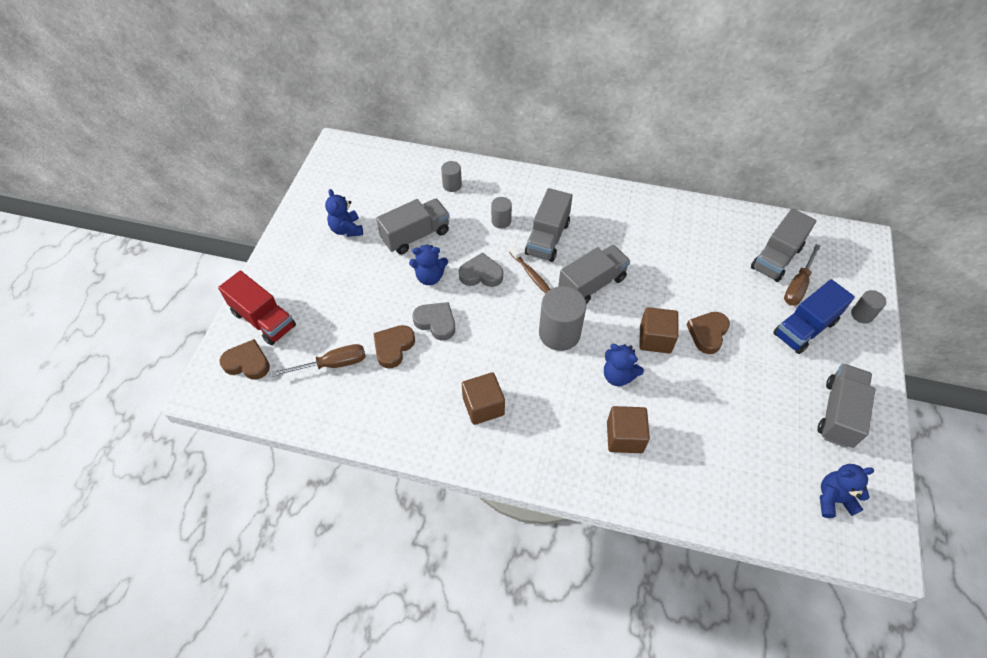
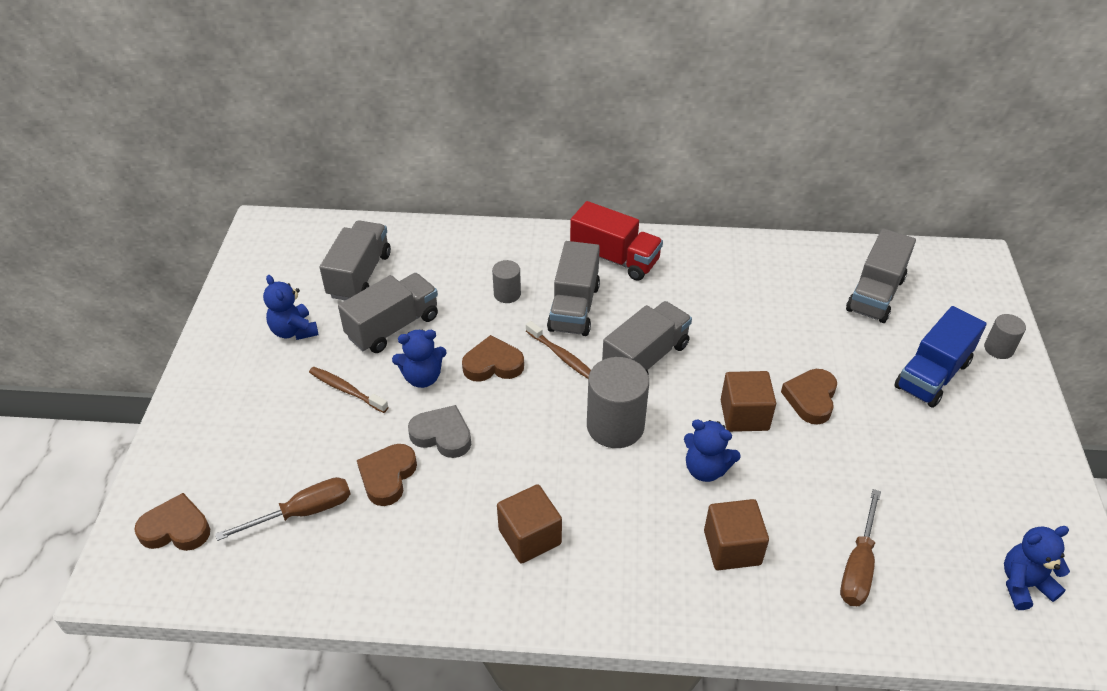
camera: 10 degrees left, 10 degrees down
red truck [218,270,296,345] -> red truck moved to [570,201,663,281]
grey cylinder [441,161,462,192] -> none
grey heart [459,252,503,287] -> brown heart [462,335,524,382]
brown screwdriver [784,244,821,306] -> brown screwdriver moved to [840,489,881,606]
grey truck [818,363,875,448] -> grey truck moved to [320,220,391,300]
none -> brown toothbrush [309,367,389,413]

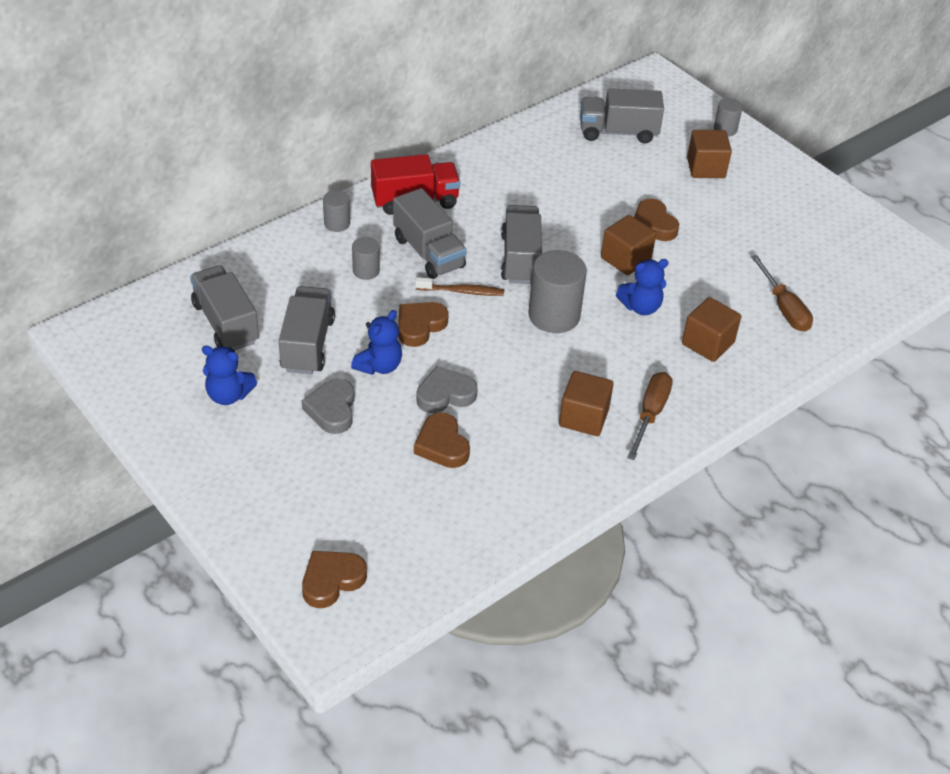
camera: 45 degrees left, 0 degrees up
brown screwdriver [215,477,350,541] -> brown screwdriver moved to [627,372,673,460]
brown toothbrush [309,367,389,413] -> grey heart [302,379,355,434]
grey truck [846,228,916,323] -> grey truck turned 105 degrees clockwise [580,88,664,144]
blue truck [894,306,987,408] -> brown cube [687,130,732,178]
blue teddy bear [1004,526,1070,610] -> none
none -> grey cylinder [323,190,350,232]

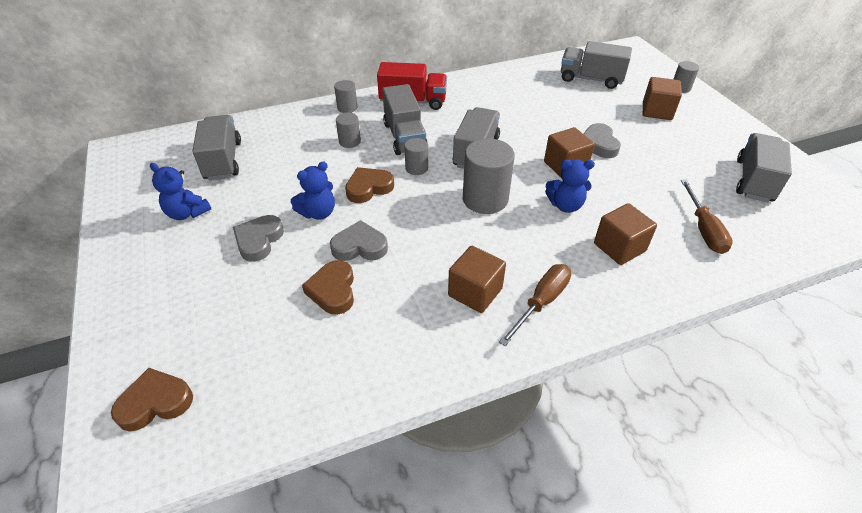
camera: 20 degrees right, 0 degrees up
grey truck [278,286,335,374] -> grey truck moved to [736,133,792,202]
brown toothbrush [415,277,504,296] -> grey cylinder [404,138,428,175]
brown heart [634,198,679,241] -> grey heart [583,123,621,158]

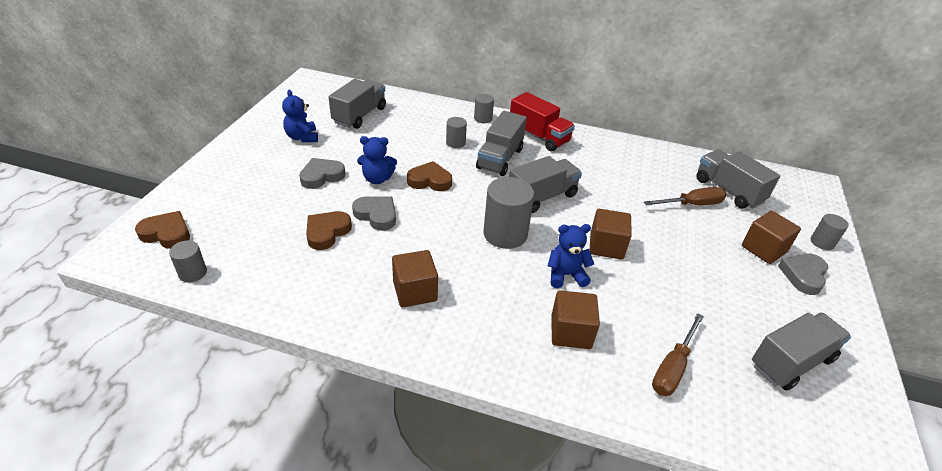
camera: 35 degrees right, 5 degrees down
grey cylinder [404,138,428,175] -> grey cylinder moved to [169,240,207,283]
brown screwdriver [499,264,572,346] -> brown screwdriver moved to [644,187,726,205]
blue teddy bear [545,159,595,213] -> blue teddy bear turned 135 degrees clockwise [548,224,594,288]
grey heart [583,123,621,158] -> grey heart moved to [778,254,828,295]

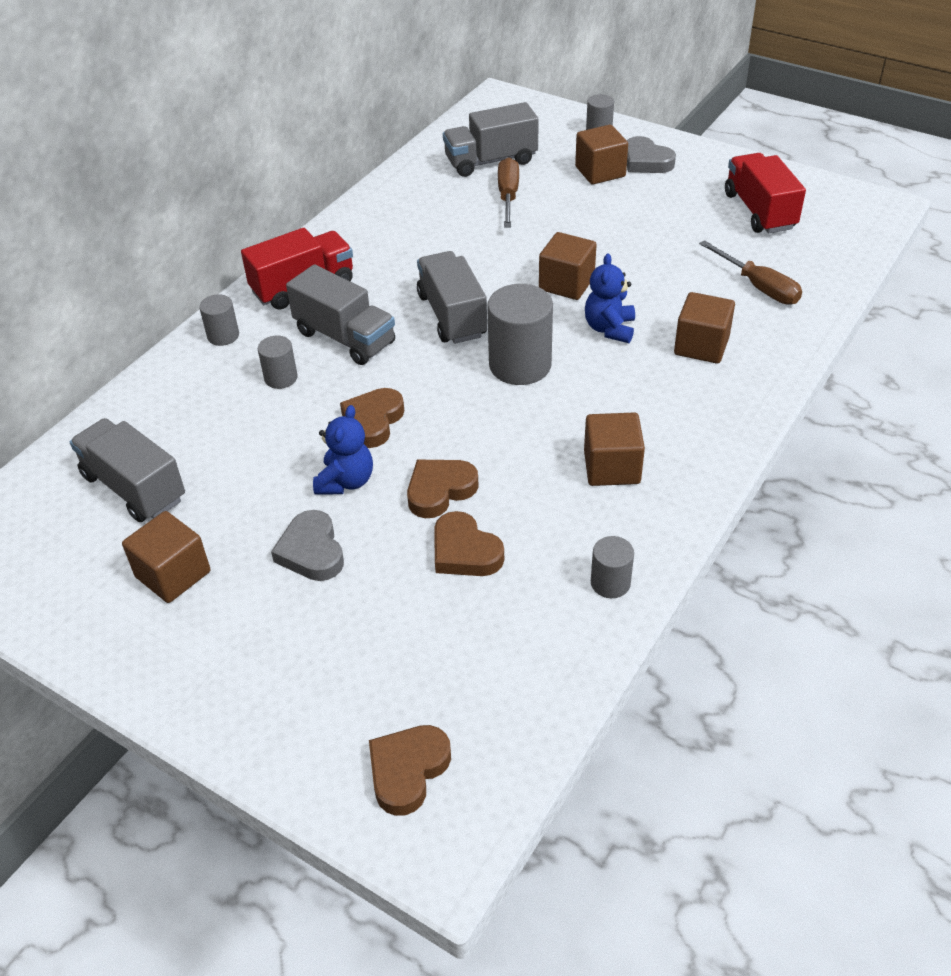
camera: 70 degrees left, 5 degrees up
grey cylinder [169,240,207,283] -> grey cylinder moved to [591,536,634,598]
blue teddy bear [282,90,318,142] -> brown cube [122,511,210,603]
grey heart [352,196,396,231] -> brown heart [407,460,479,518]
grey truck [752,312,851,391] -> red truck [725,153,806,233]

